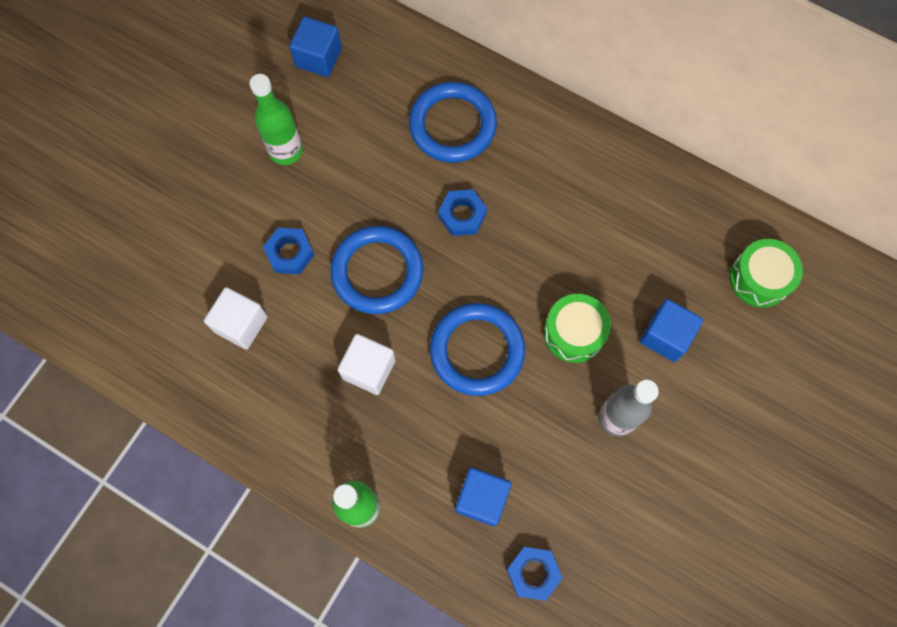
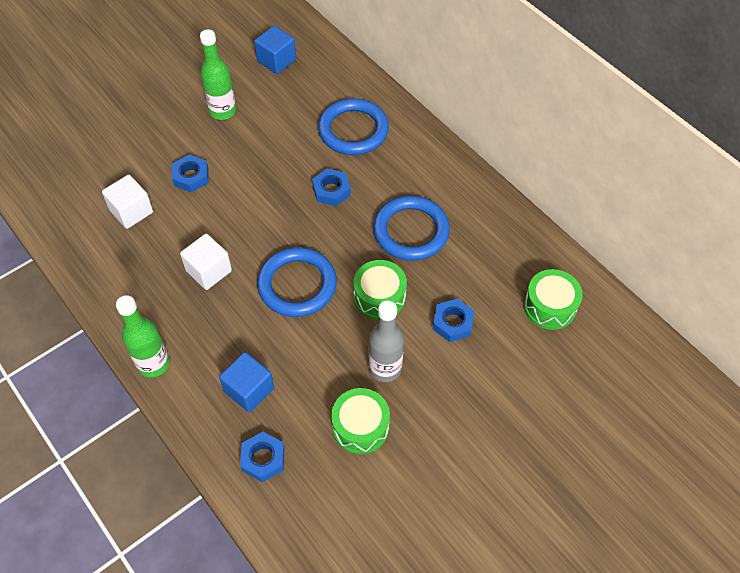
camera: 20 degrees right, 15 degrees down
blue ring [330,226,423,314] -> blue ring moved to [373,196,450,261]
blue cube [640,299,703,362] -> blue nut [433,298,474,342]
none -> green drum [331,388,390,454]

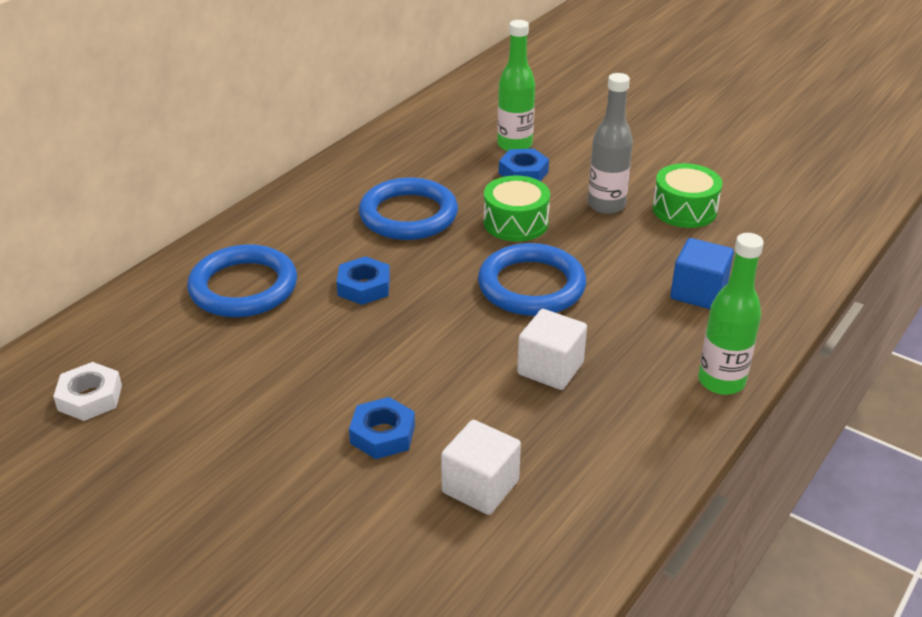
camera: 105 degrees left, 20 degrees down
green bottle [200,29,236,120] -> green bottle moved to [497,20,535,151]
blue nut [240,432,284,482] -> none
blue cube [254,26,296,74] -> white nut [53,362,122,421]
green drum [524,269,582,330] -> none

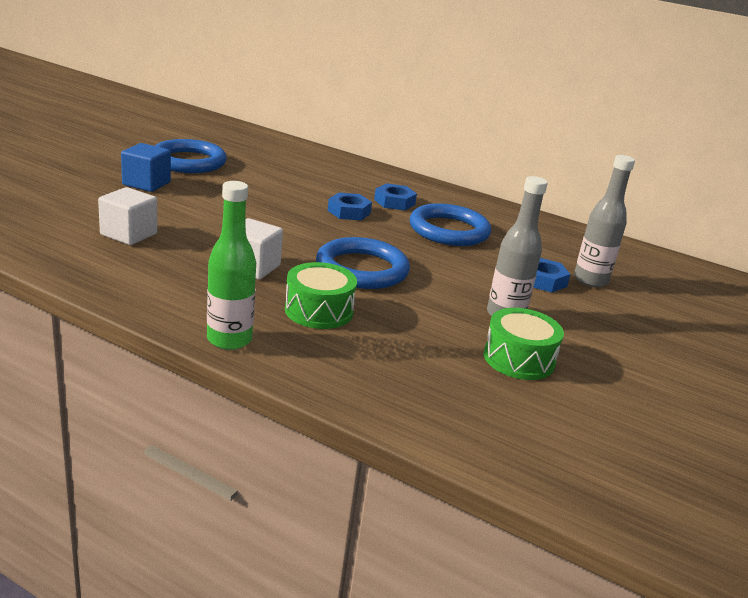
camera: 80 degrees right, 10 degrees down
white nut [53,362,122,421] -> none
blue ring [187,244,297,317] -> blue ring moved to [155,139,227,173]
blue nut [349,397,415,459] -> blue nut moved to [374,183,417,210]
green drum [483,176,550,242] -> green drum moved to [285,262,357,329]
green bottle [497,20,535,151] -> grey bottle [574,155,635,287]
blue cube [670,238,734,309] -> blue cube moved to [121,143,171,192]

